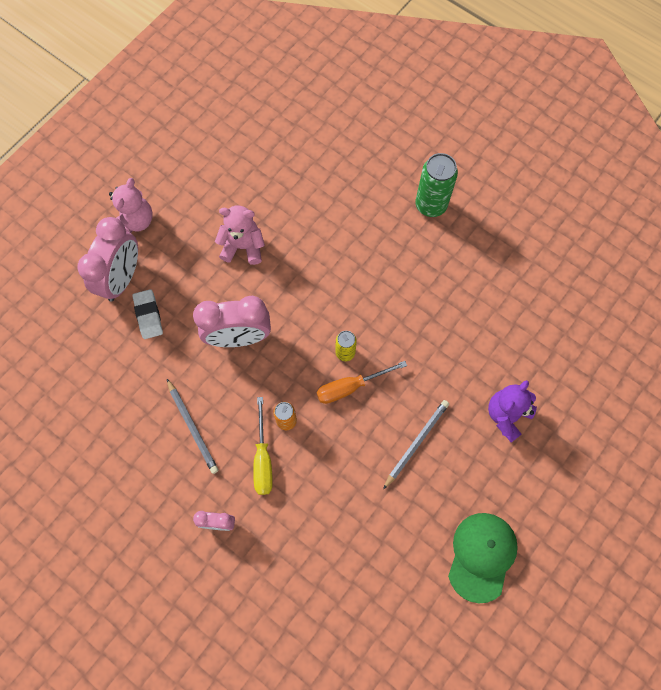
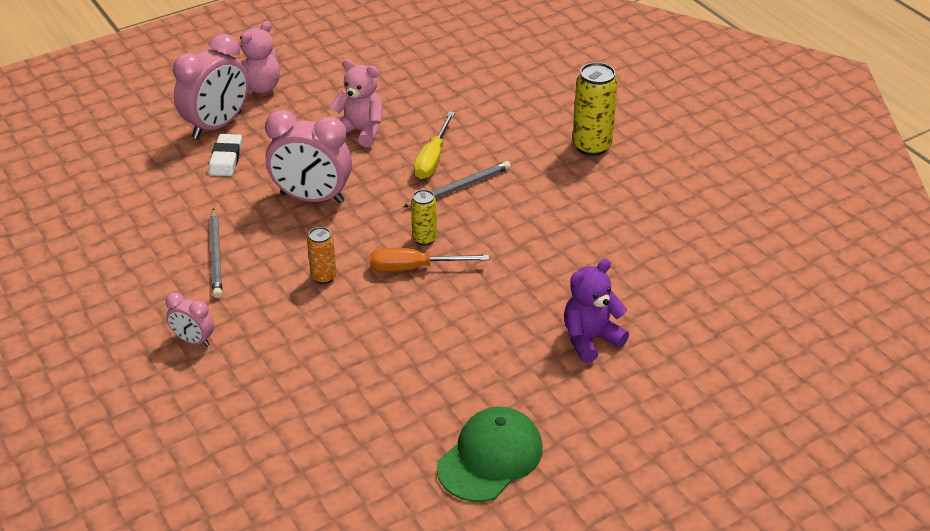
camera: 20 degrees right, 30 degrees down
yellow screwdriver [253,397,273,495] -> yellow screwdriver moved to [413,111,455,179]
grey pencil [383,400,449,489] -> grey pencil moved to [403,161,511,207]
green can [415,153,458,217] -> yellow can [572,62,618,156]

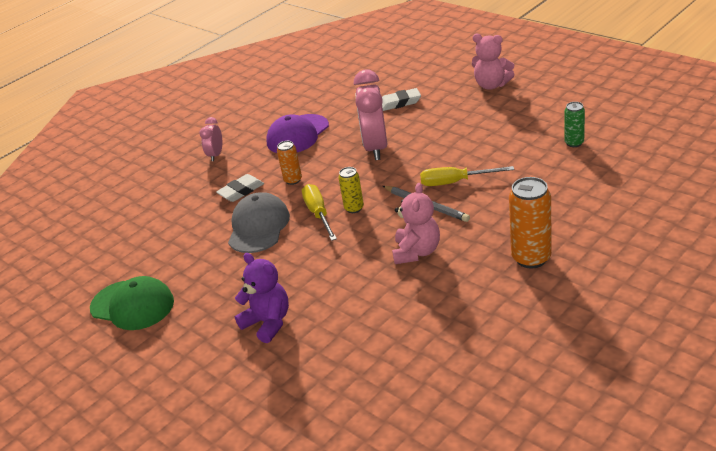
camera: 80 degrees right, 5 degrees down
pink clock [173,33,248,139] -> none
grey pencil [209,208,222,298] -> purple cap [266,114,329,153]
pink teddy bear [330,59,383,147] -> pink teddy bear moved to [392,183,440,264]
orange screwdriver [370,248,489,271] -> yellow screwdriver [302,184,337,241]
yellow can [572,62,618,156] -> orange can [509,177,552,269]
none -> white eraser [216,174,264,202]
none -> grey cap [228,192,290,253]
none -> green can [564,102,585,147]

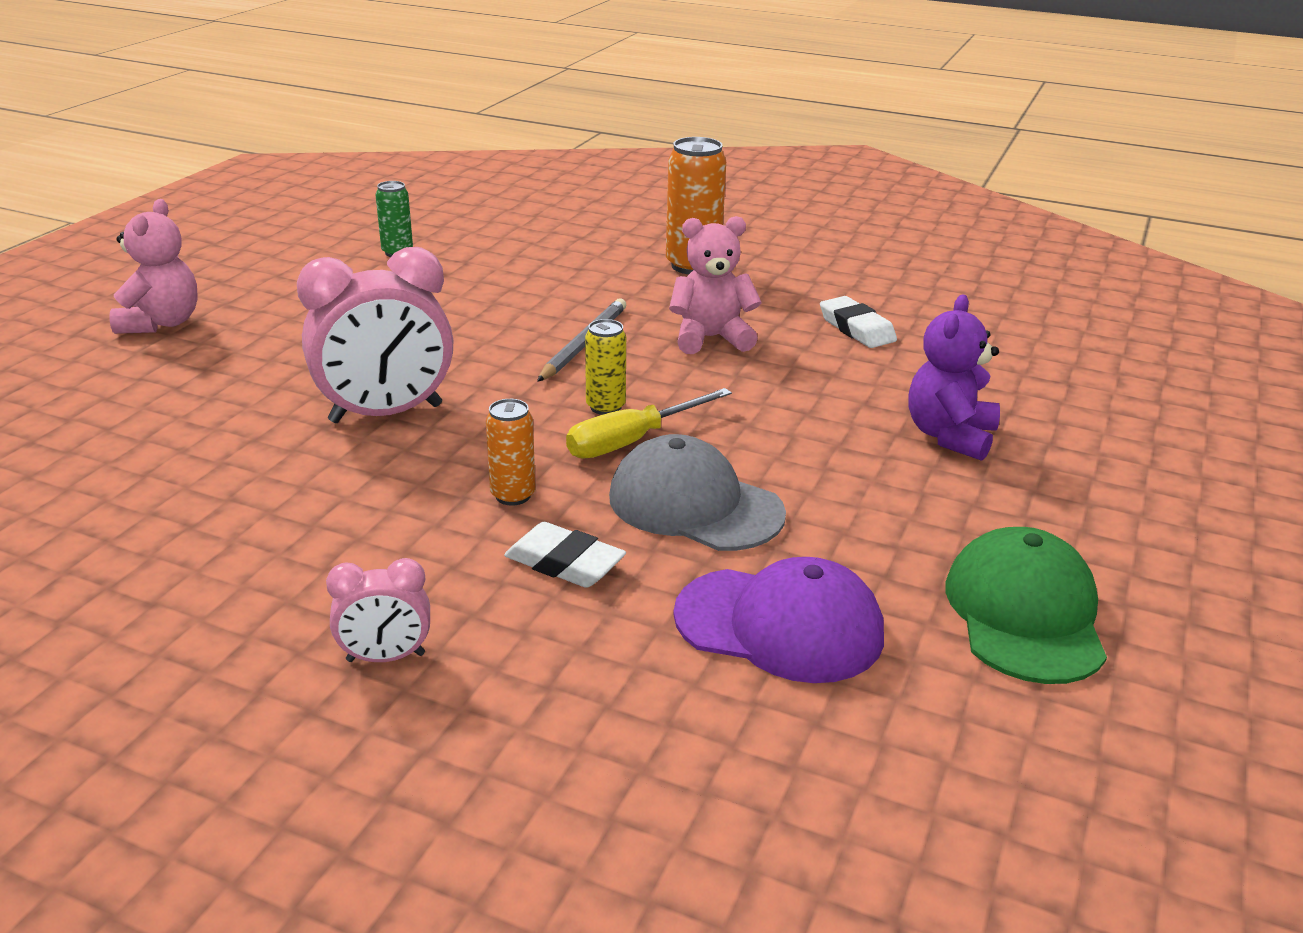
camera: 115 degrees left, 5 degrees down
grey cap [228,192,290,253] -> grey cap turned 45 degrees clockwise [609,434,786,551]
purple cap [266,114,329,153] -> purple cap moved to [673,557,884,683]
white eraser [382,88,421,111] -> white eraser moved to [820,296,897,348]
yellow screwdriver [420,166,514,186] -> none

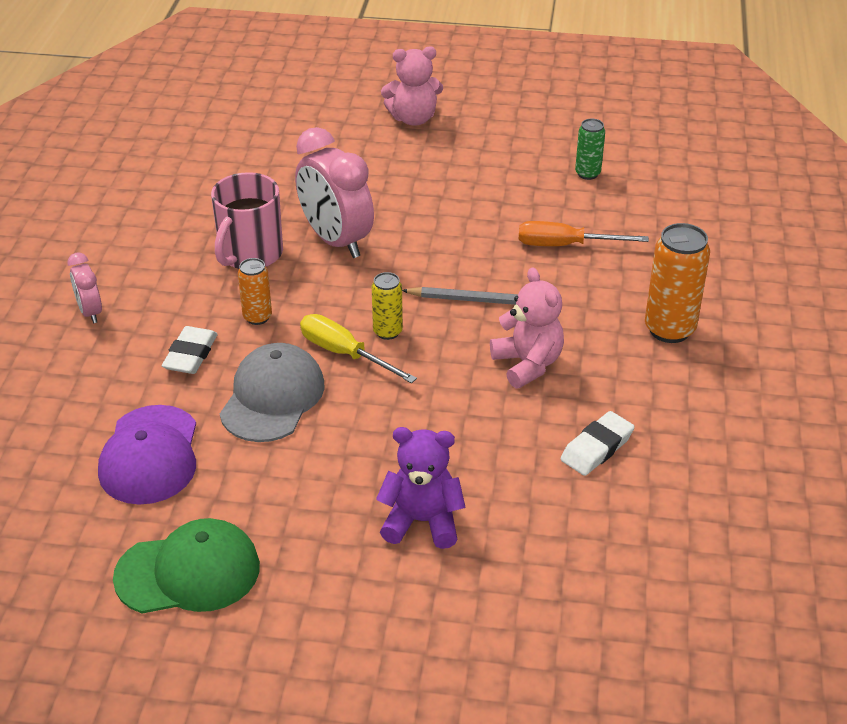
camera: 75 degrees right, 10 degrees up
none -> pink mug [211,172,283,269]
none -> orange screwdriver [518,221,649,246]

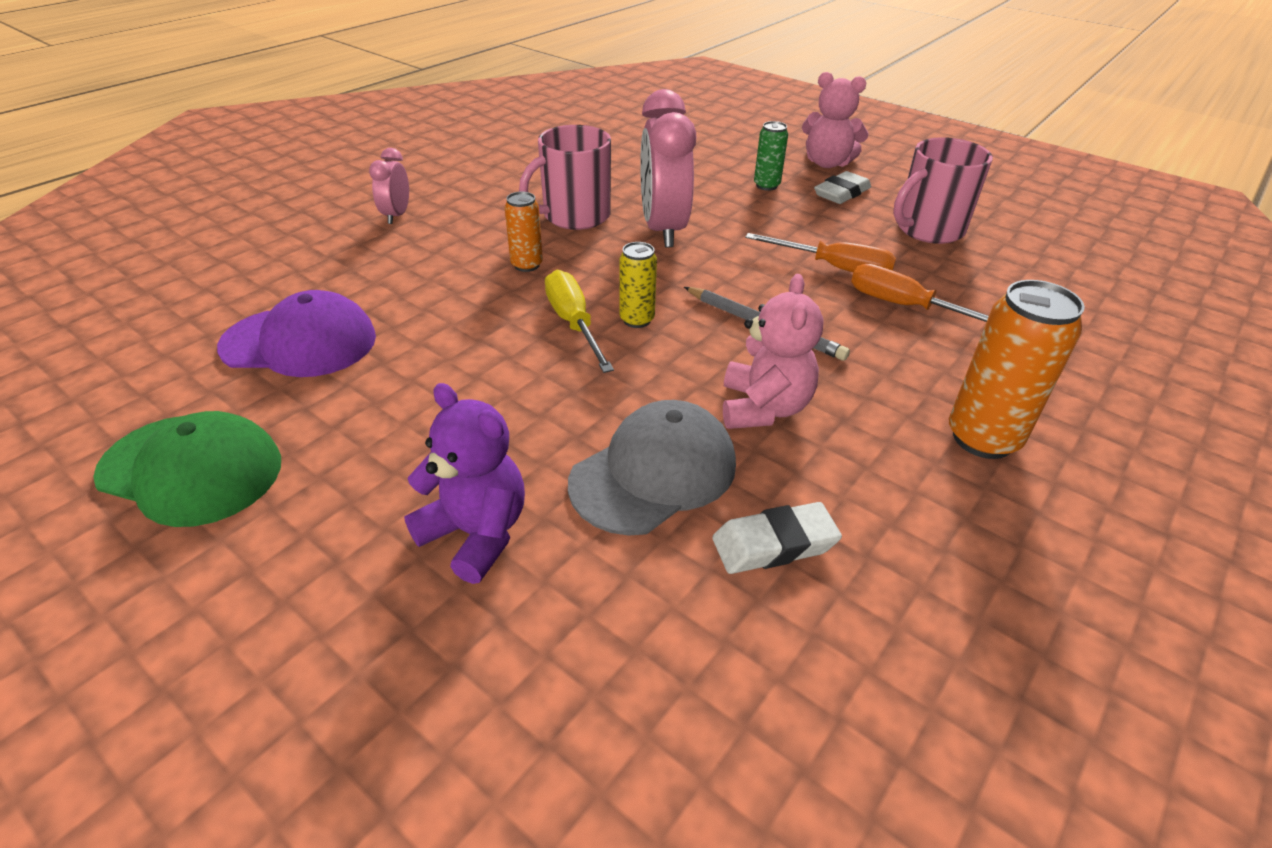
camera: 30 degrees right, 0 degrees up
purple cap [98,405,196,505] -> purple cap turned 120 degrees counterclockwise [217,290,376,377]
white eraser [162,326,218,374] -> white eraser moved to [814,171,871,204]
grey cap [220,343,325,442] -> grey cap moved to [568,400,736,536]
green can [575,119,605,180] -> green can moved to [754,121,788,191]
none -> orange screwdriver [745,233,896,273]
none -> pink mug [893,137,993,244]

